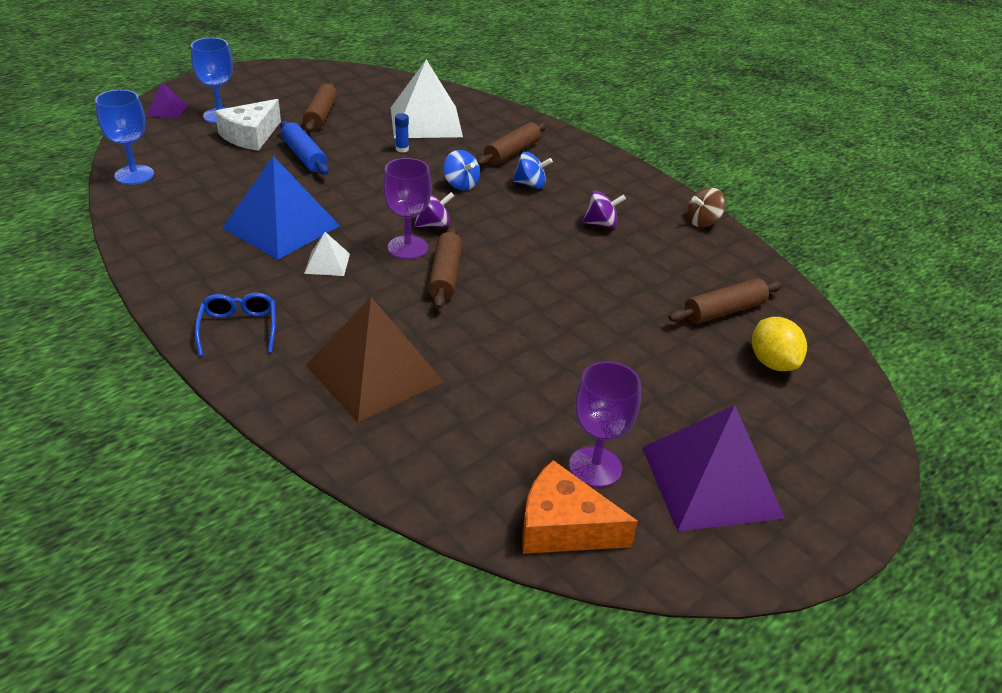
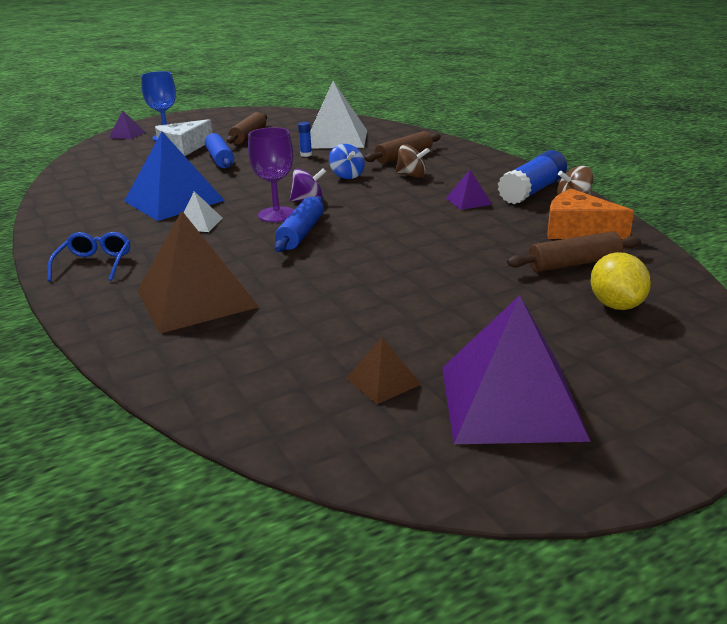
camera: 15 degrees right, 10 degrees down
blue goblet [95,90,154,185] -> none
brown rolling pin [428,226,462,309] -> blue rolling pin [274,196,324,252]
blue spinning top [513,152,553,189] -> brown spinning top [395,144,430,178]
orange cheese [522,460,638,554] -> orange cheese moved to [547,189,634,239]
purple goblet [569,361,641,487] -> brown pyramid [346,337,421,404]
purple spinning top [582,190,626,228] -> purple pyramid [446,170,492,210]
none -> blue glue stick [498,150,567,204]

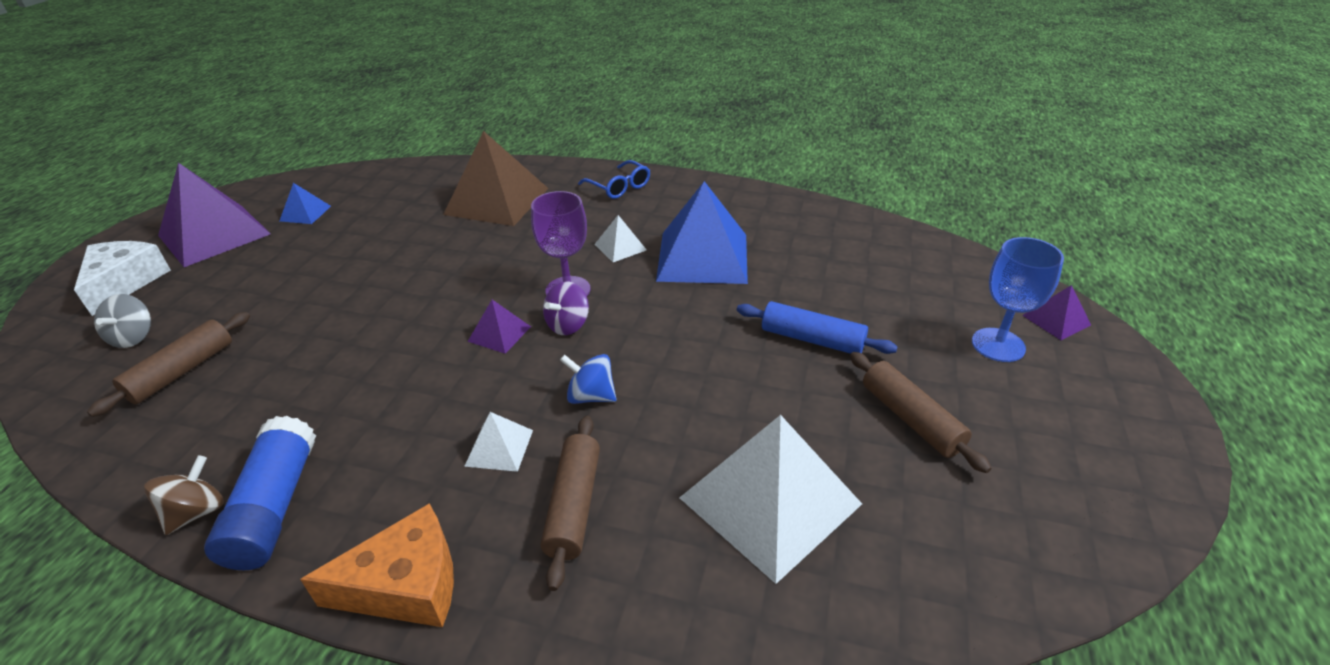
camera: 135 degrees right, 10 degrees up
white cheese [155,119,213,156] -> white cheese moved to [74,241,171,316]
blue rolling pin [274,196,324,252] -> none
blue glue stick [298,122,312,157] -> none
brown pyramid [346,337,421,404] -> blue pyramid [279,183,331,224]
brown spinning top [395,144,430,178] -> white pyramid [464,412,533,472]
purple pyramid [446,170,492,210] -> purple pyramid moved to [467,300,531,354]
orange cheese [547,189,634,239] -> orange cheese moved to [300,503,454,627]
yellow lemon [590,252,651,310] -> grey spinning top [94,294,151,348]

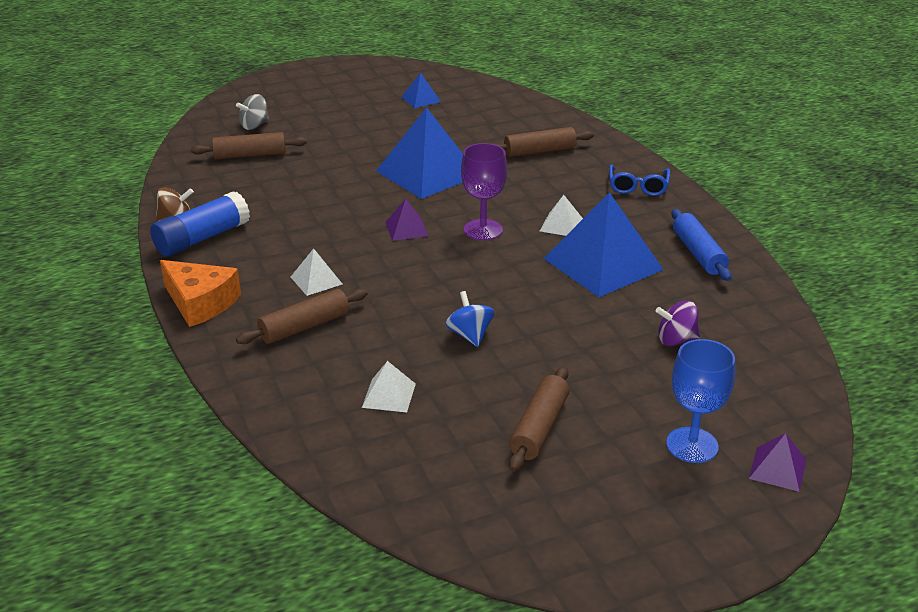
camera: 50 degrees right, 5 degrees down
white cheese [74,241,171,316] -> none
purple pyramid [158,163,271,267] -> none
brown pyramid [443,131,549,226] -> brown rolling pin [495,127,594,157]
purple spinning top [543,282,589,335] -> purple spinning top moved to [656,301,700,346]
blue spinning top [560,354,617,404] -> blue spinning top moved to [445,291,494,347]
white pyramid [679,415,862,584] -> white pyramid [362,361,416,413], size x0.45
blue rolling pin [737,301,898,354] -> blue rolling pin moved to [671,209,732,281]
none -> blue pyramid [376,107,463,199]

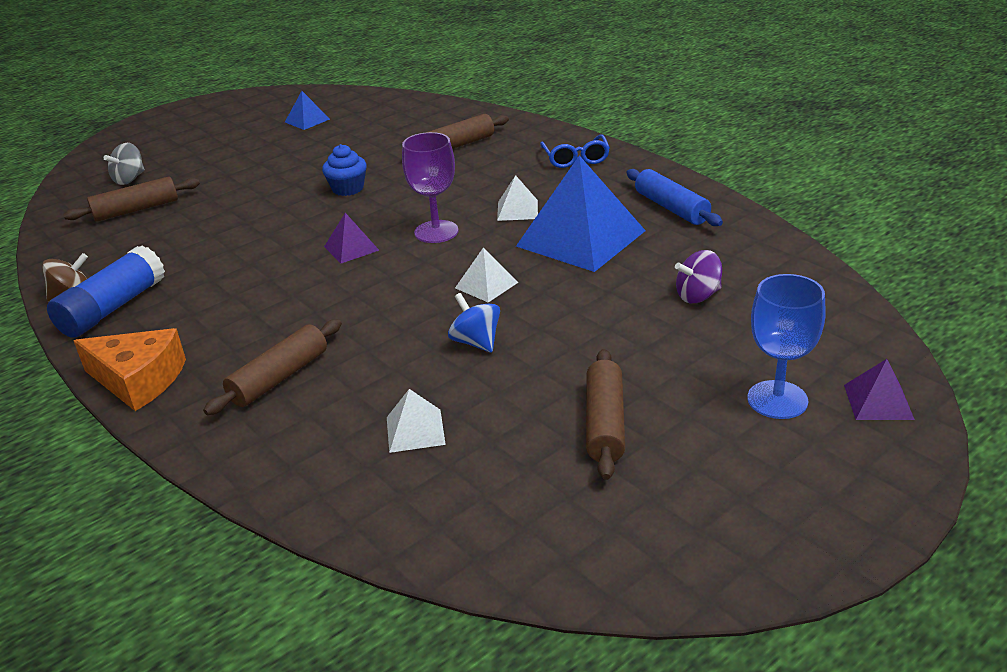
camera: 15 degrees left, 0 degrees up
white pyramid [291,248,343,296] -> white pyramid moved to [455,247,519,303]
blue pyramid [376,107,463,199] -> blue cupcake [322,144,367,196]

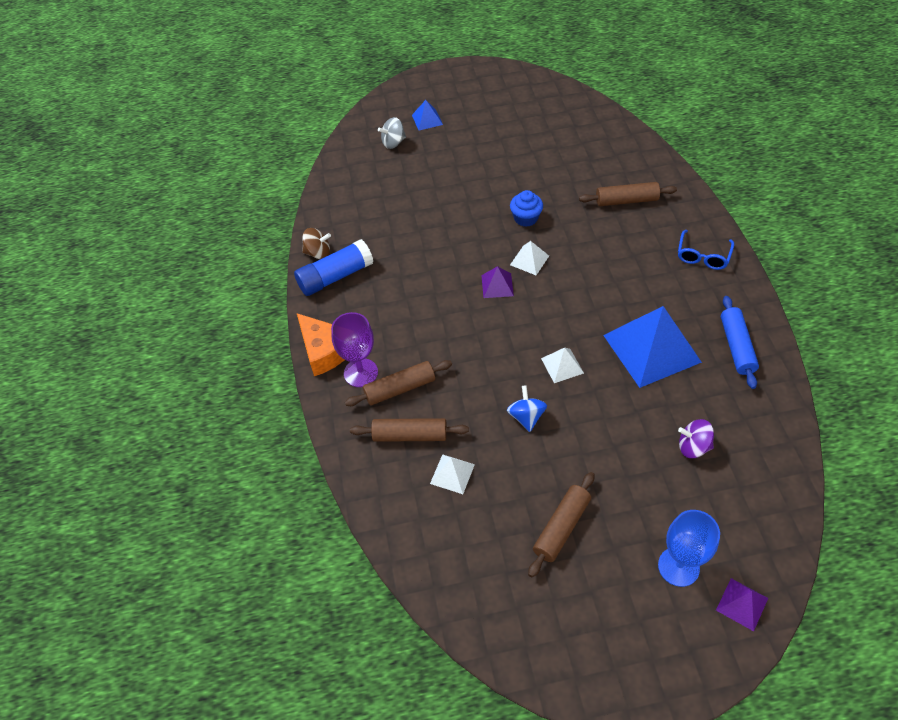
camera: 30 degrees right, 20 degrees up
brown rolling pin [63,176,200,222] -> brown rolling pin moved to [350,418,469,442]
blue pyramid [285,91,330,130] -> blue pyramid moved to [412,100,443,130]
purple goblet [402,132,459,243] -> purple goblet moved to [331,312,378,387]
white pyramid [497,175,538,221] -> white pyramid moved to [510,241,549,275]

